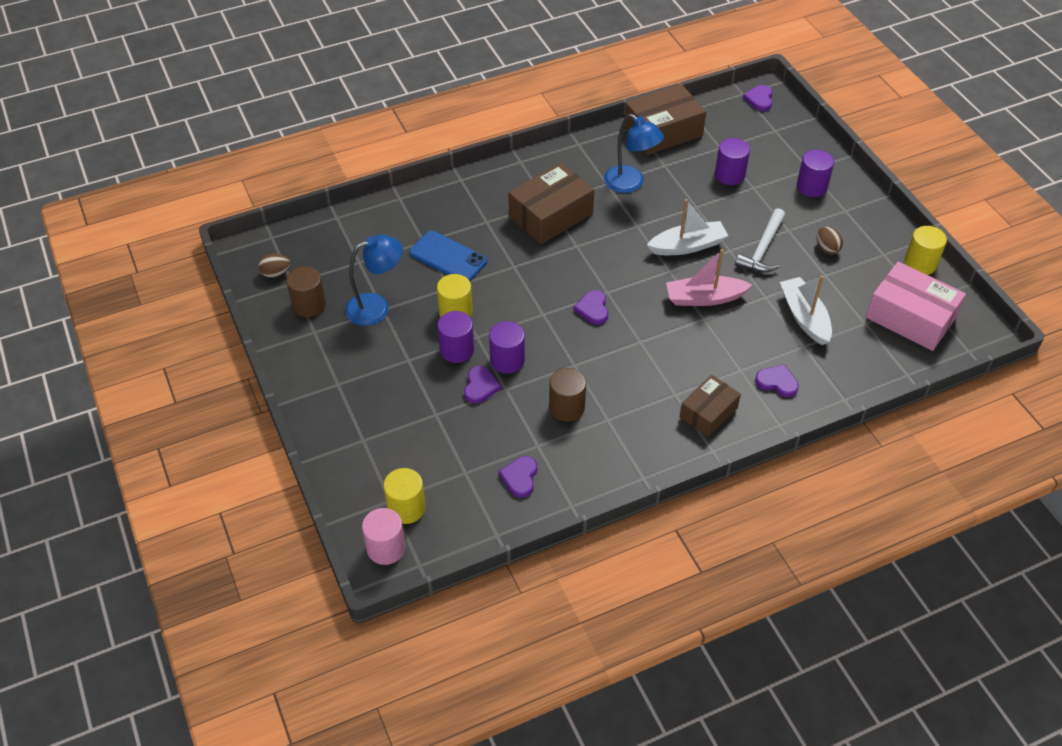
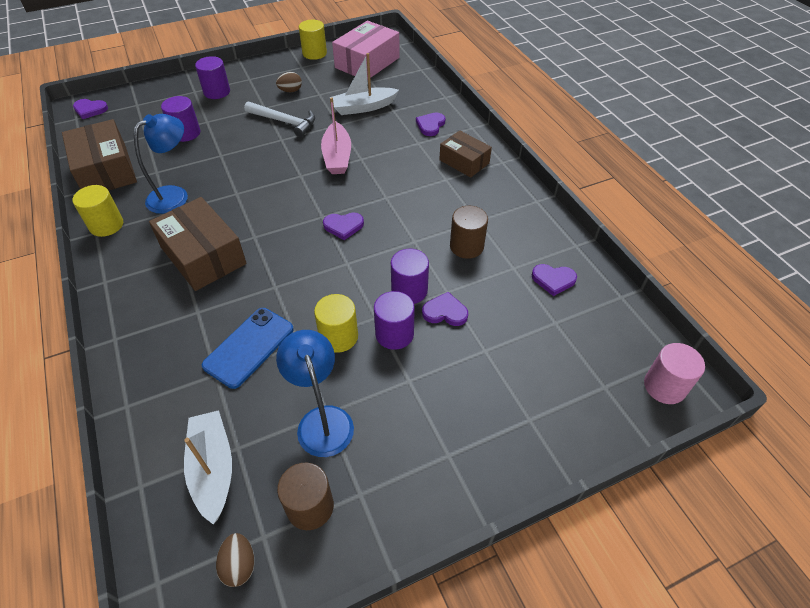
camera: 90 degrees left, 0 degrees up
yellow cylinder [384,468,426,524] -> yellow cylinder moved to [72,185,123,237]
white boat [647,199,728,255] -> white boat moved to [184,410,232,524]

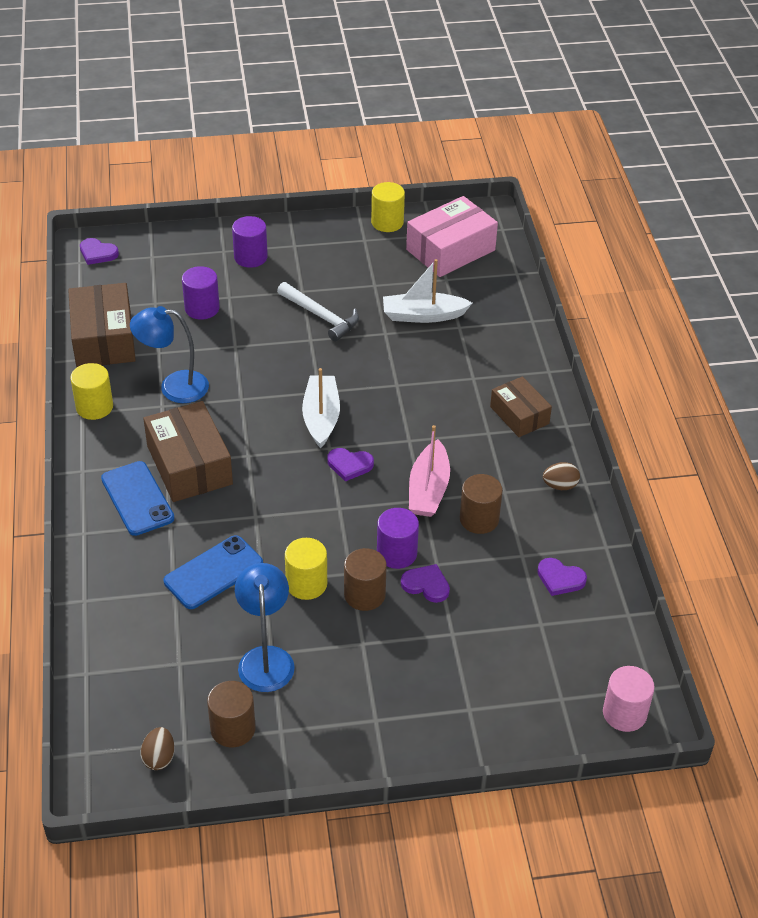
camera: 15 degrees right, 5 degrees down
blue lamp [134,114,188,214] -> blue lamp turned 150 degrees counterclockwise [130,306,209,403]
white boat [184,410,232,524] -> white boat moved to [302,368,340,449]
brown egg [276,72,302,92] -> brown egg moved to [543,462,580,490]
pink boat [321,97,351,174] -> pink boat moved to [409,425,450,517]
purple cylinder [374,291,415,350] -> brown cylinder [344,548,387,611]
purple heart [416,112,445,136] -> none
none -> blue phone [101,461,175,536]

